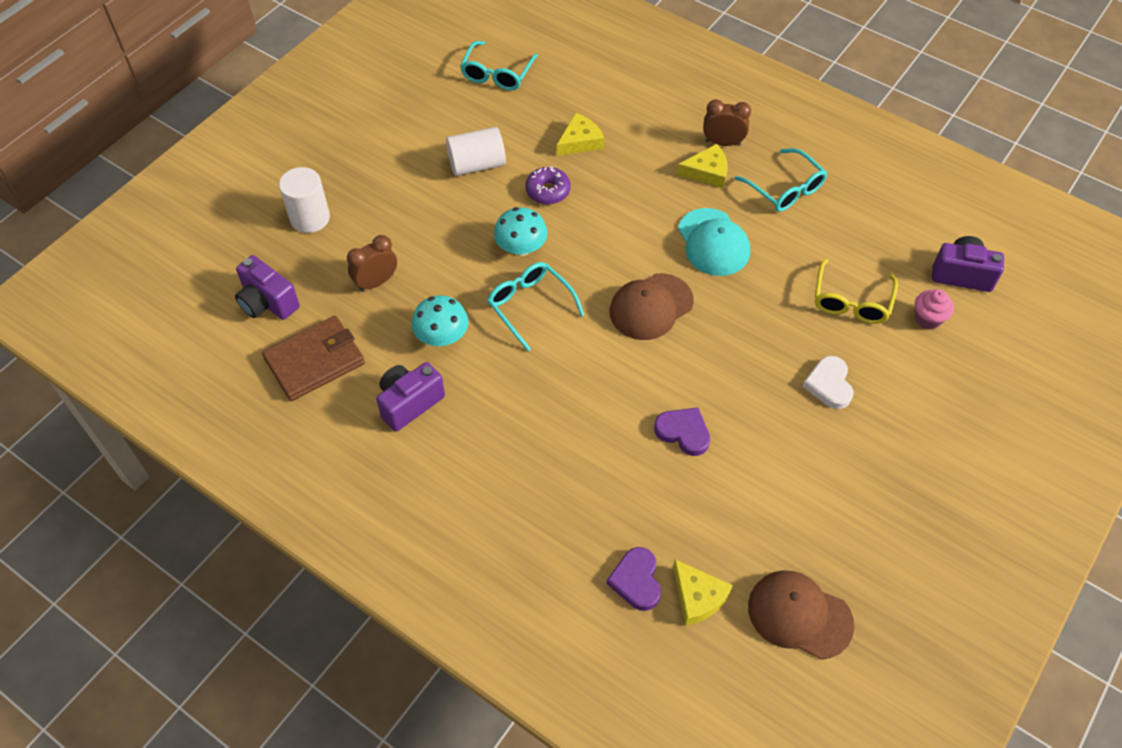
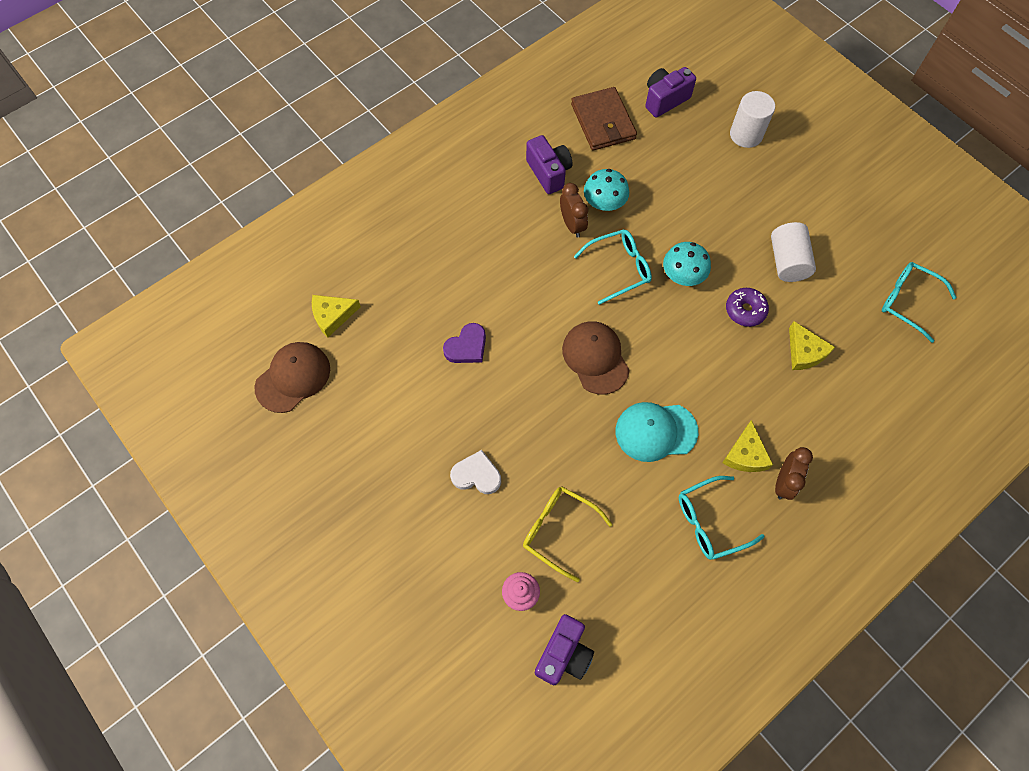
camera: 105 degrees right, 10 degrees up
brown clock [347,235,397,292] -> brown clock moved to [560,183,588,238]
purple heart [607,547,661,611] -> none

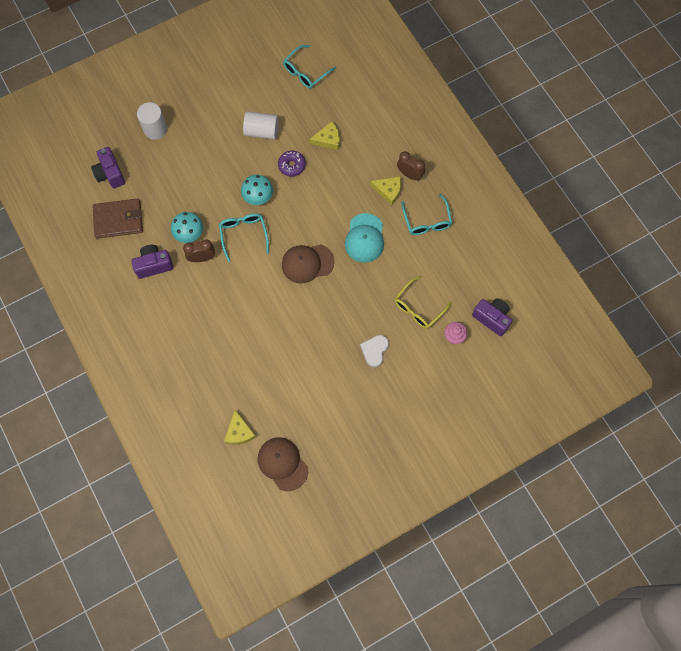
camera: 80 degrees left, 5 degrees up
purple heart [443,323,486,363] -> none

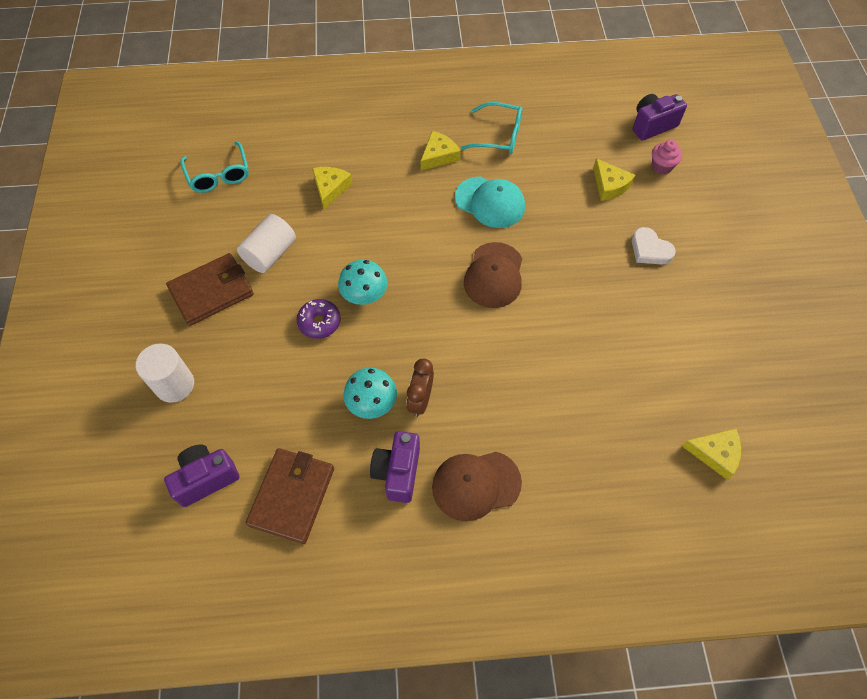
camera: 65 degrees left, 10 degrees down
purple camera [91,147,125,188] -> purple camera turned 150 degrees clockwise [164,445,239,507]
turquoise glasses [219,213,269,262] -> none
brown cap [258,437,308,491] -> brown cap moved to [432,452,522,521]
purple donut [278,151,306,177] -> purple donut moved to [297,299,341,339]
yellow glasses [394,276,452,329] -> yellow cheese [593,158,635,201]
brown clock [397,151,425,181] -> none
none -> brown wallet [166,253,254,326]

